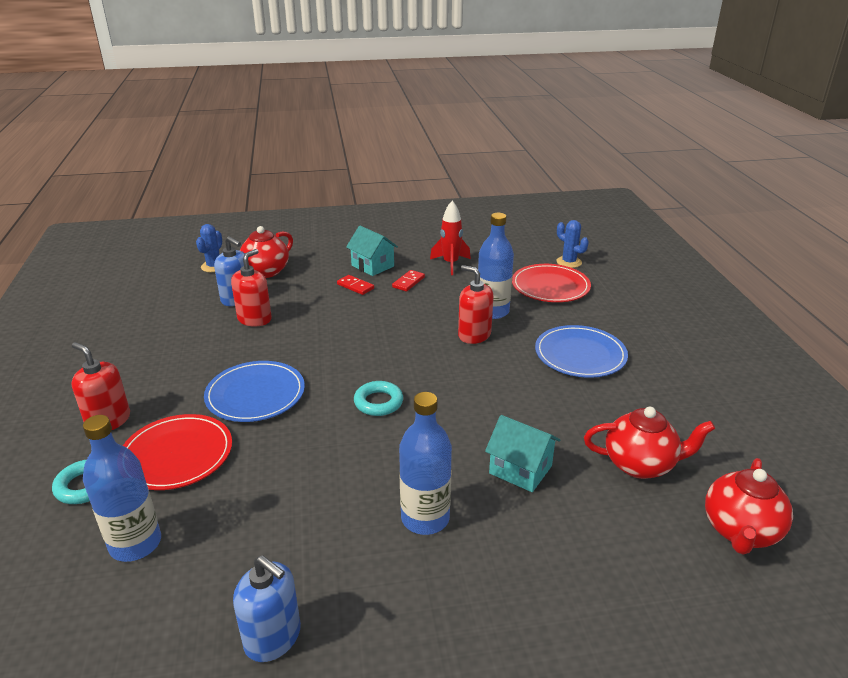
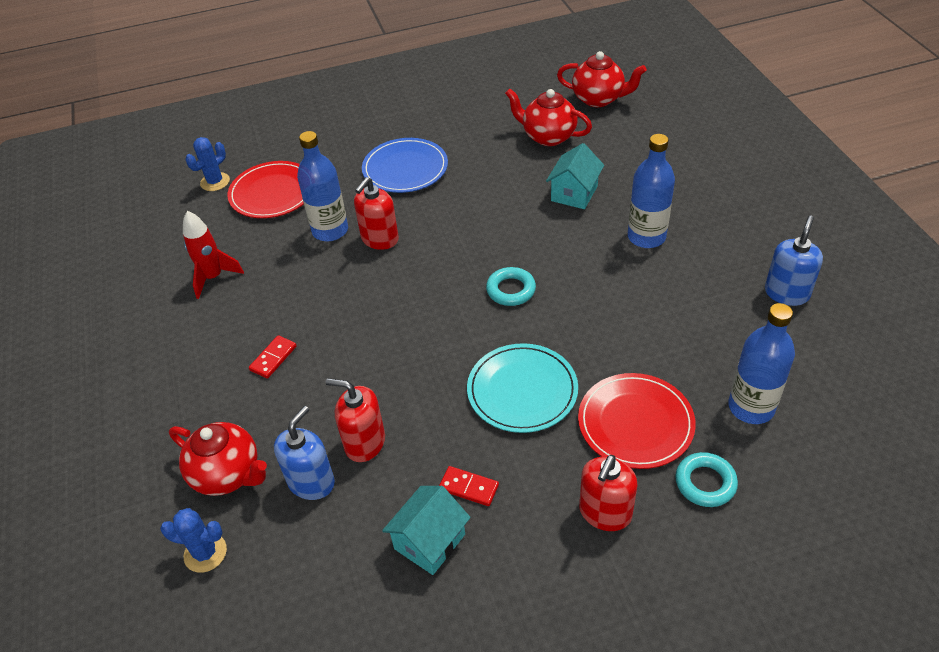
camera: 95 degrees left, 15 degrees up
blue plate [204,361,305,422] -> turquoise plate [467,343,578,433]
turquoise house [346,226,398,276] -> turquoise house moved to [382,486,471,575]
red domino [392,270,425,292] -> red domino moved to [439,466,499,506]
red teapot [584,407,715,479] -> red teapot turned 60 degrees counterclockwise [505,88,592,146]

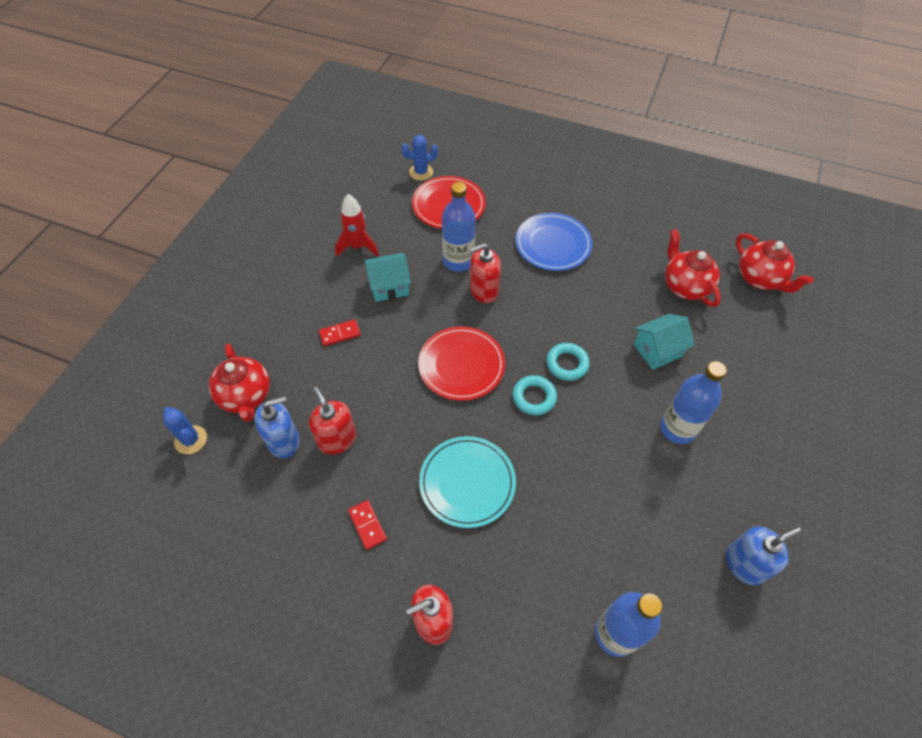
camera: 35 degrees right, 10 degrees up
turquoise house [382,486,471,575] -> turquoise house moved to [364,253,411,302]
red plate [578,373,696,469] -> red plate moved to [418,326,505,401]
turquoise ring [675,452,738,507] -> turquoise ring moved to [546,343,590,381]

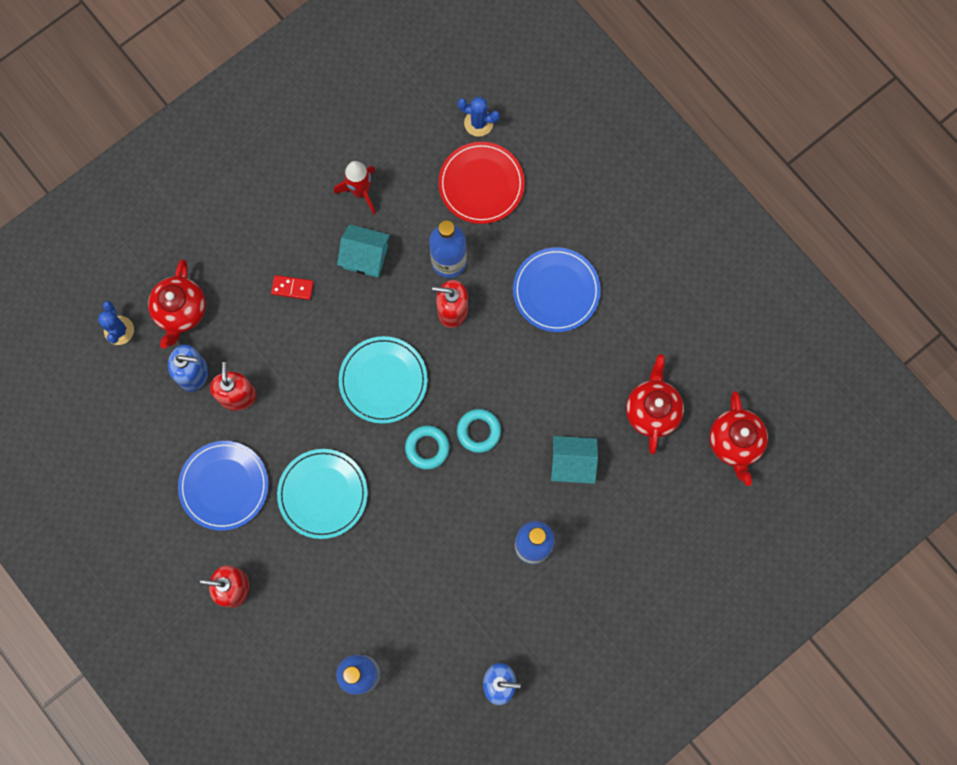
camera: 30 degrees right, 20 degrees up
red domino [348,500,387,550] -> blue plate [178,441,269,531]
red plate [418,326,505,401] -> turquoise plate [339,336,428,424]

